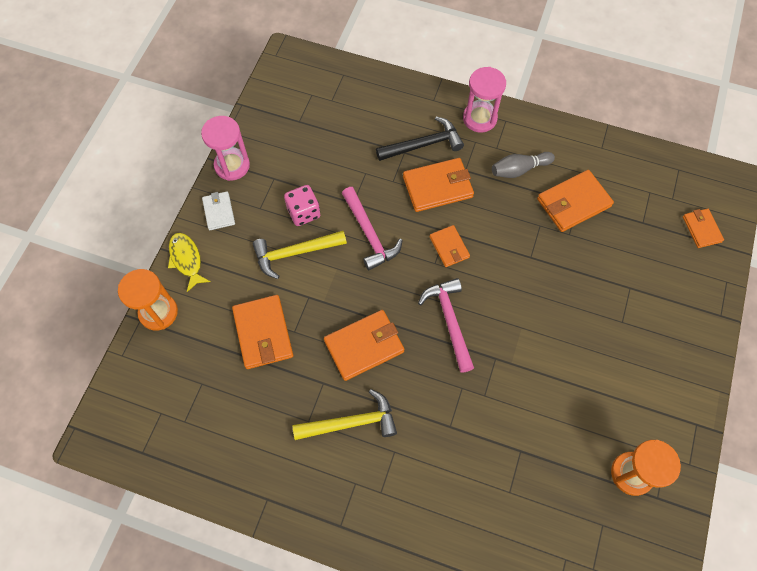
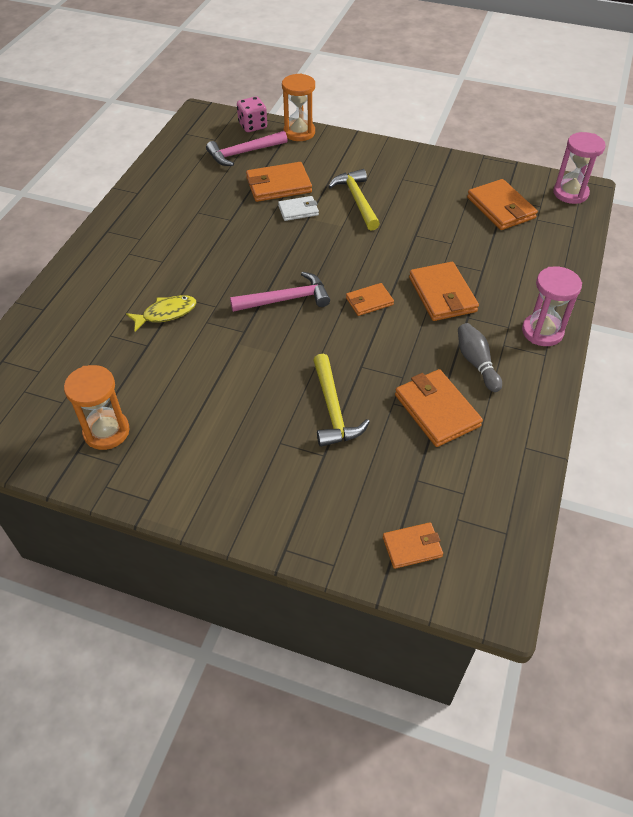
camera: 90 degrees right, 15 degrees down
yellow fish [168,233,210,292] -> yellow fish moved to [126,295,197,331]
pink hourglass [201,116,250,181] -> pink hourglass moved to [553,132,606,204]
white wallet [202,191,235,230] -> white wallet moved to [278,196,319,221]
pink dice [284,185,320,226] -> pink dice moved to [237,97,267,132]
yellow hammer [293,389,397,440] -> yellow hammer moved to [313,354,370,447]
orange wallet [324,310,404,381] -> orange wallet moved to [467,179,538,230]
pink hammer [342,187,403,270] -> pink hammer moved to [206,131,288,166]
black hammer [376,116,464,161] -> none

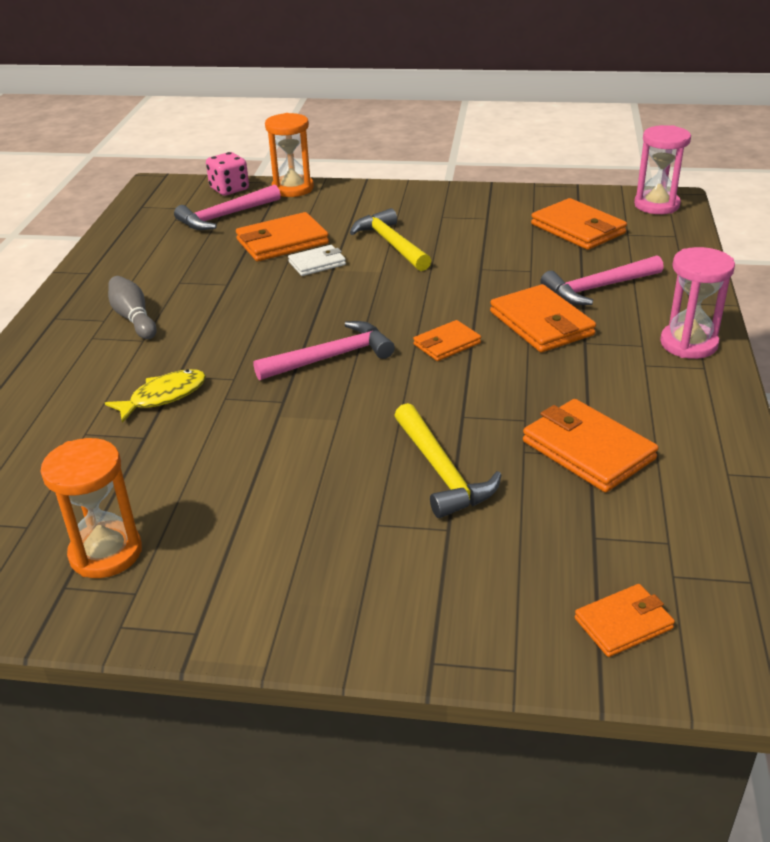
camera: 10 degrees left, 15 degrees down
grey bowling pin [458,323,502,392] -> grey bowling pin moved to [108,276,157,339]
none -> pink hammer [540,255,664,305]

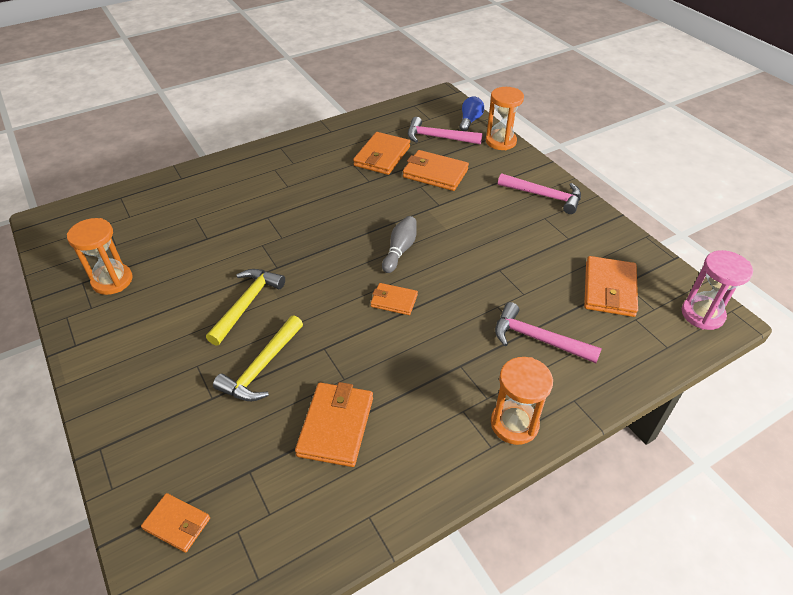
camera: 50 degrees right, 10 degrees up
yellow fish [105,369,206,423] -> none
grey bowling pin [108,276,157,339] -> grey bowling pin moved to [382,216,417,273]
pink dice [206,152,249,195] -> blue light bulb [459,96,484,131]
pink hammer [253,321,395,380] -> pink hammer moved to [498,173,581,214]
white wallet [288,245,346,276] -> none
yellow hammer [350,208,431,271] -> yellow hammer moved to [206,269,285,346]
orange wallet [490,284,596,352] -> orange wallet moved to [353,132,410,175]
pink hourglass [660,247,735,359] -> orange hourglass [491,357,553,445]

